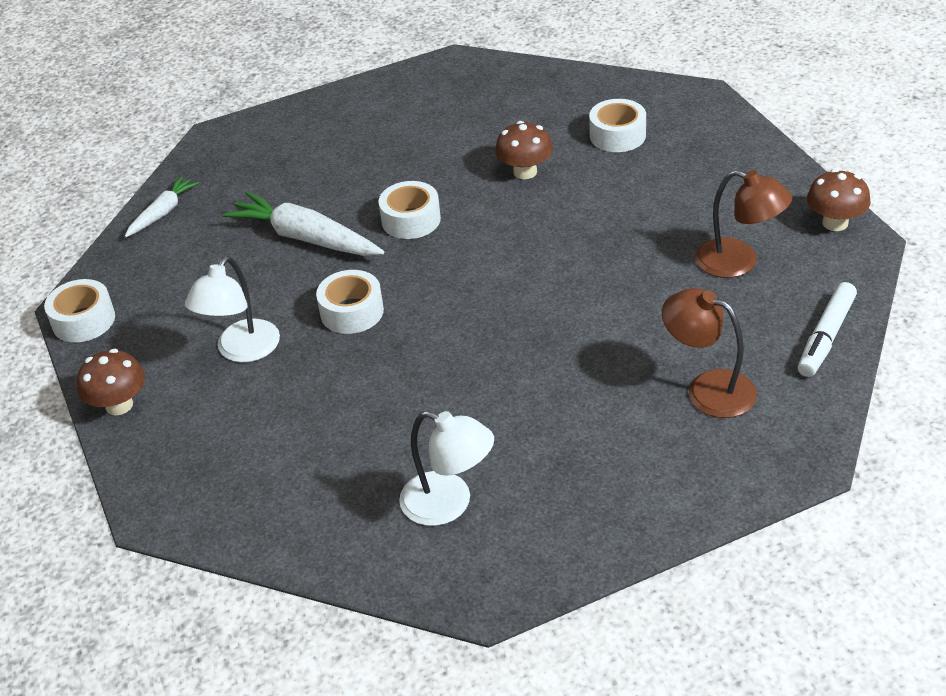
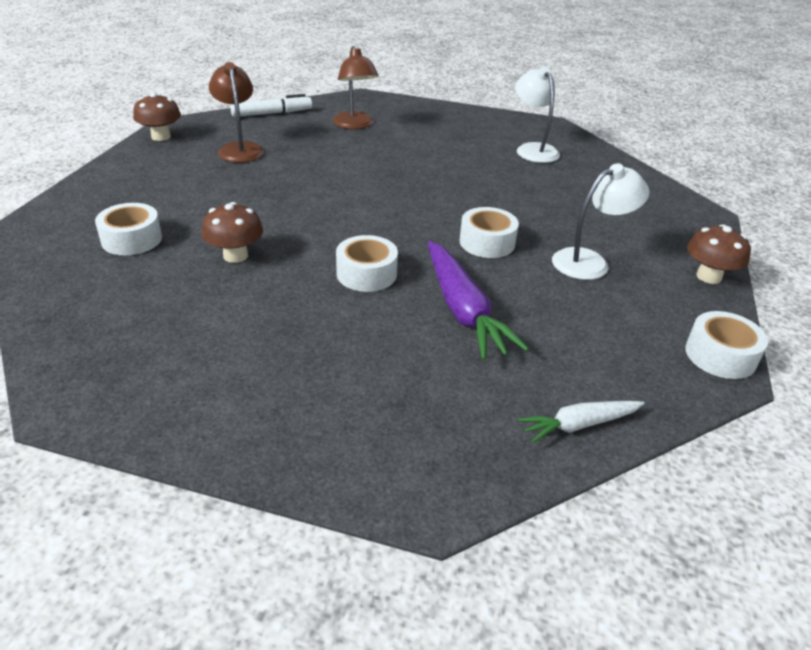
camera: 145 degrees left, 5 degrees down
white carrot [223,192,384,256] -> purple carrot [428,241,529,360]

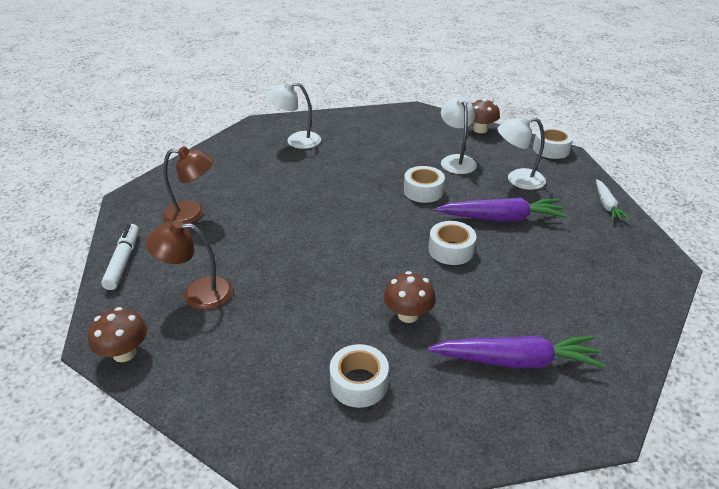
camera: 70 degrees left, 0 degrees up
none -> purple carrot [428,335,605,368]
none -> white lamp [498,115,546,190]

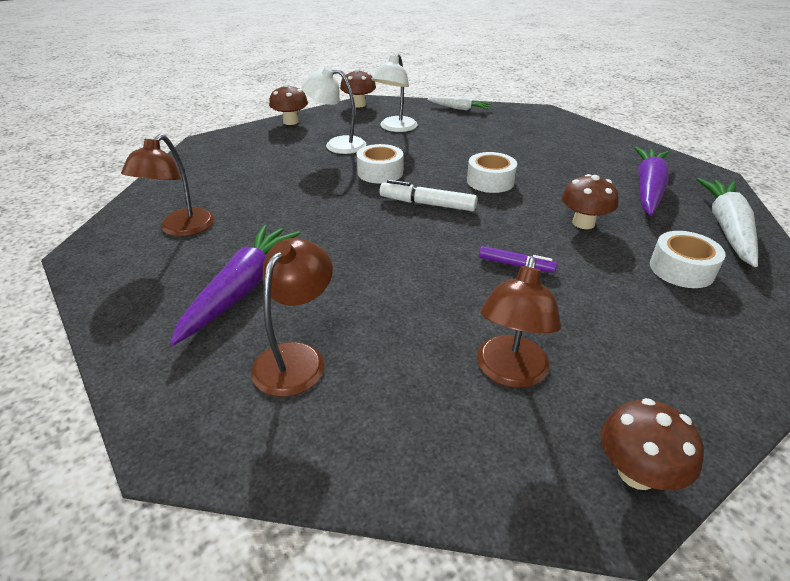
camera: 70 degrees left, 0 degrees up
white marker [101,224,139,290] -> white marker moved to [379,180,477,211]
white lamp [266,81,321,149] -> brown lamp [121,134,215,237]
purple carrot [435,198,568,221] -> purple carrot moved to [170,225,300,346]
white tape [533,127,573,159] -> brown mushroom [340,68,376,108]
none -> purple marker [479,246,557,273]
none -> white carrot [696,178,758,267]

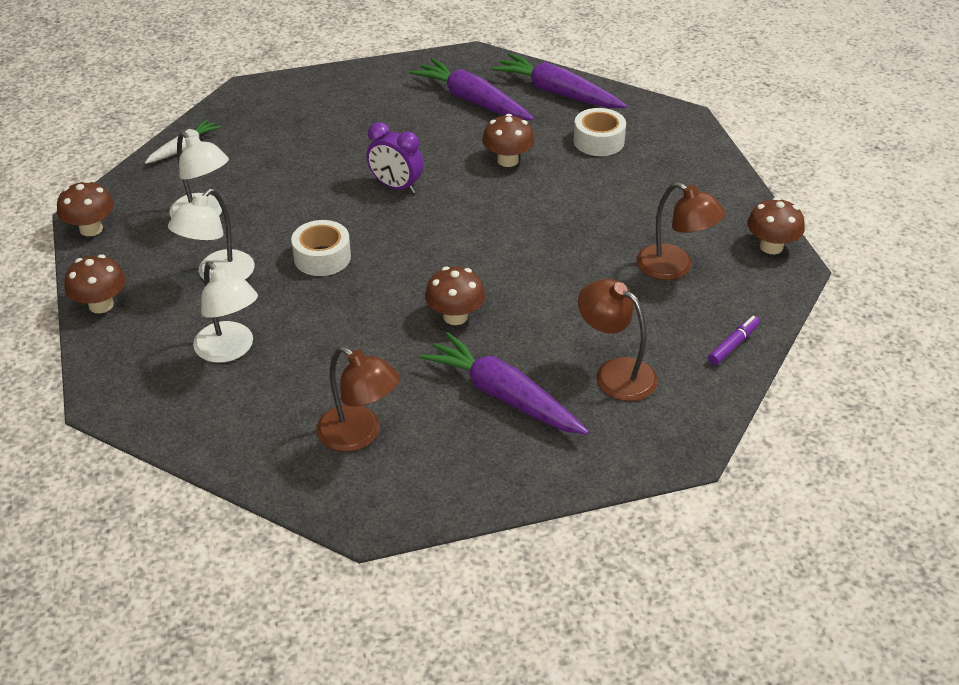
camera: 70 degrees left, 5 degrees up
white marker [379,180,477,211] -> none
white tape [467,152,517,193] -> purple clock [366,122,423,193]
purple marker [479,246,557,273] -> purple marker moved to [708,316,760,365]
white carrot [696,178,758,267] -> purple carrot [491,53,627,108]
none -> white lamp [193,262,258,363]
none -> brown mushroom [425,266,485,325]

